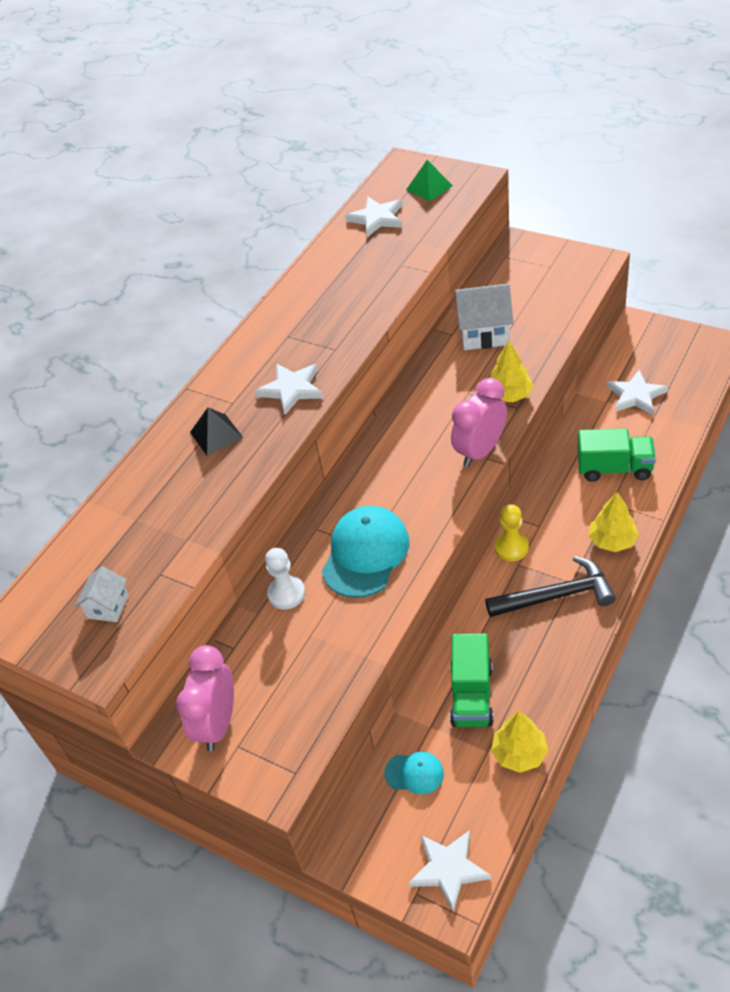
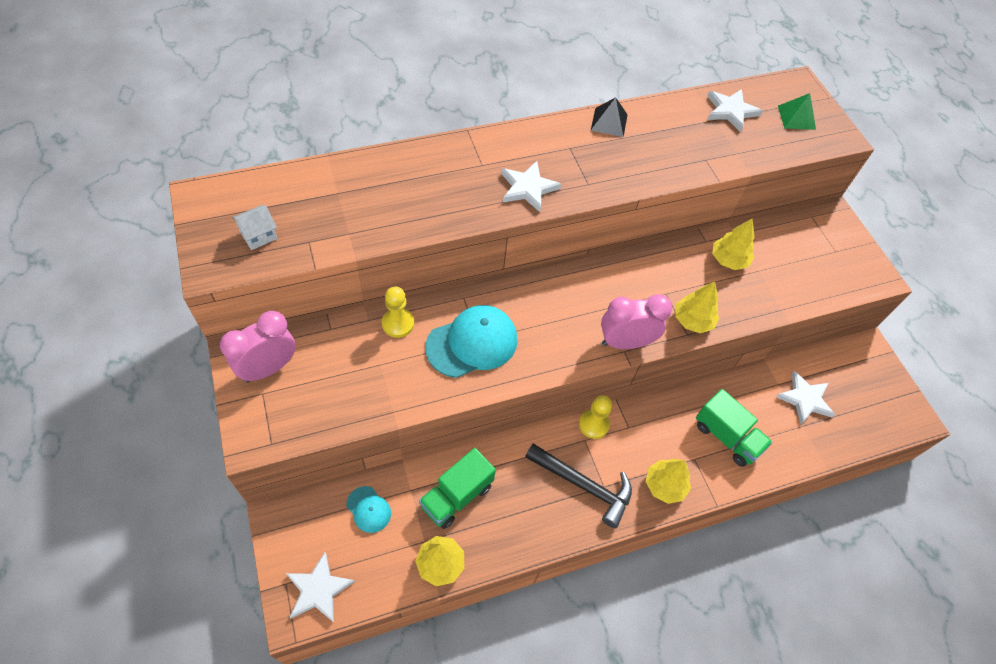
camera: 30 degrees right, 10 degrees up
black pyramid [190,408,243,456] -> black pyramid moved to [591,97,628,137]
white pawn [265,548,305,609] -> yellow pawn [382,287,414,338]
white house [454,284,514,350] -> yellow tree [712,218,755,270]

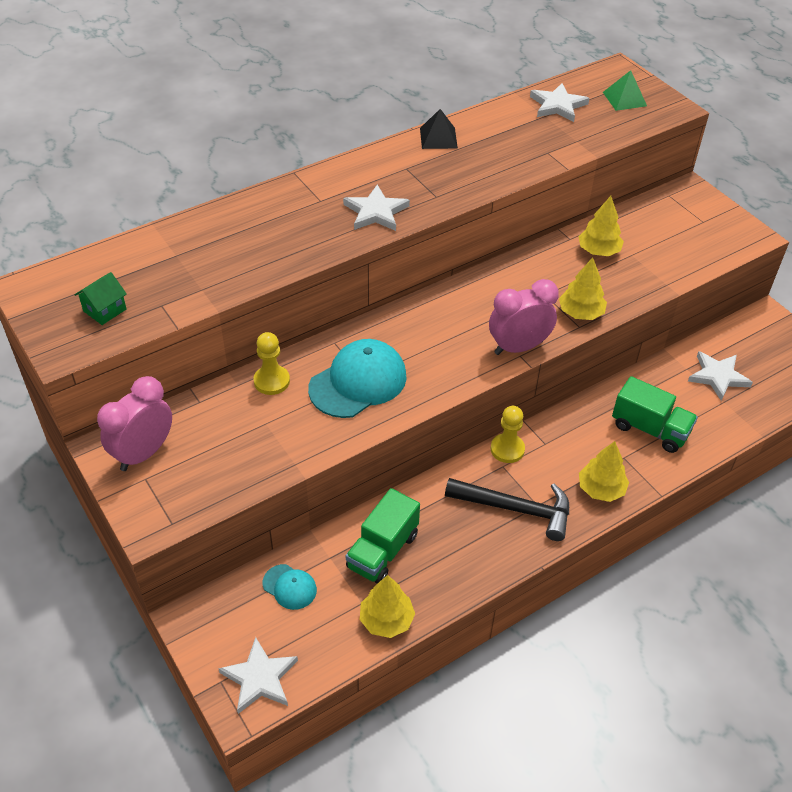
camera: 10 degrees left, 10 degrees down
white house [232,205,278,250] -> green house [74,272,127,325]

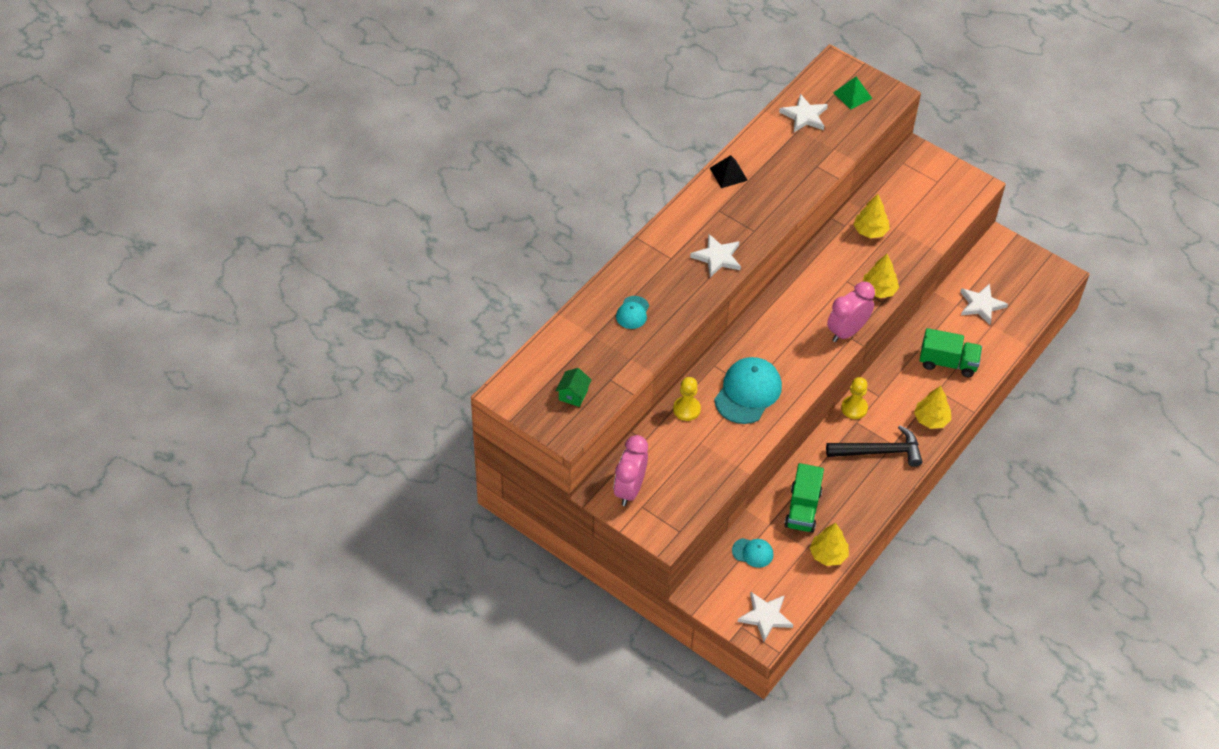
camera: 20 degrees left, 5 degrees up
none -> turquoise cap [616,296,649,329]

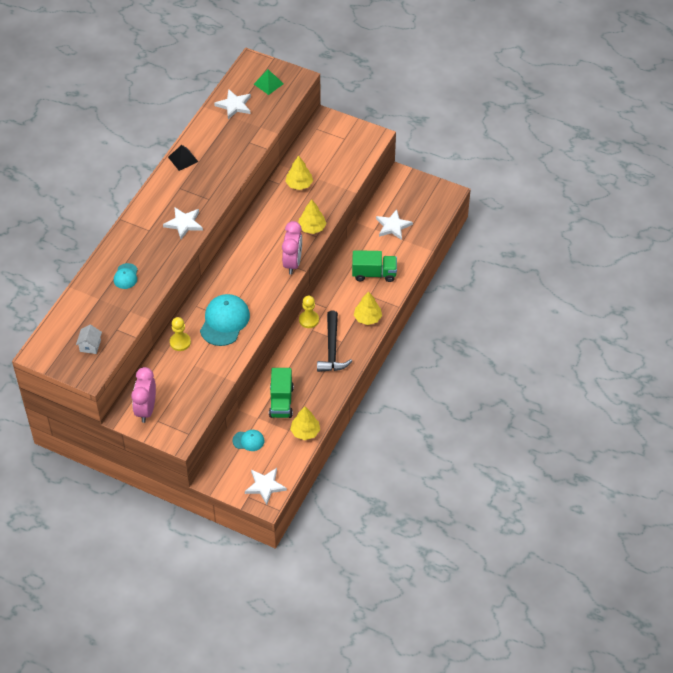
camera: 10 degrees left, 0 degrees up
green house [556,368,592,407] -> white house [76,325,102,354]
black hammer [826,426,922,467] -> black hammer turned 105 degrees clockwise [317,311,352,372]
pink clock [827,282,875,342] -> pink clock turned 150 degrees clockwise [282,221,302,275]

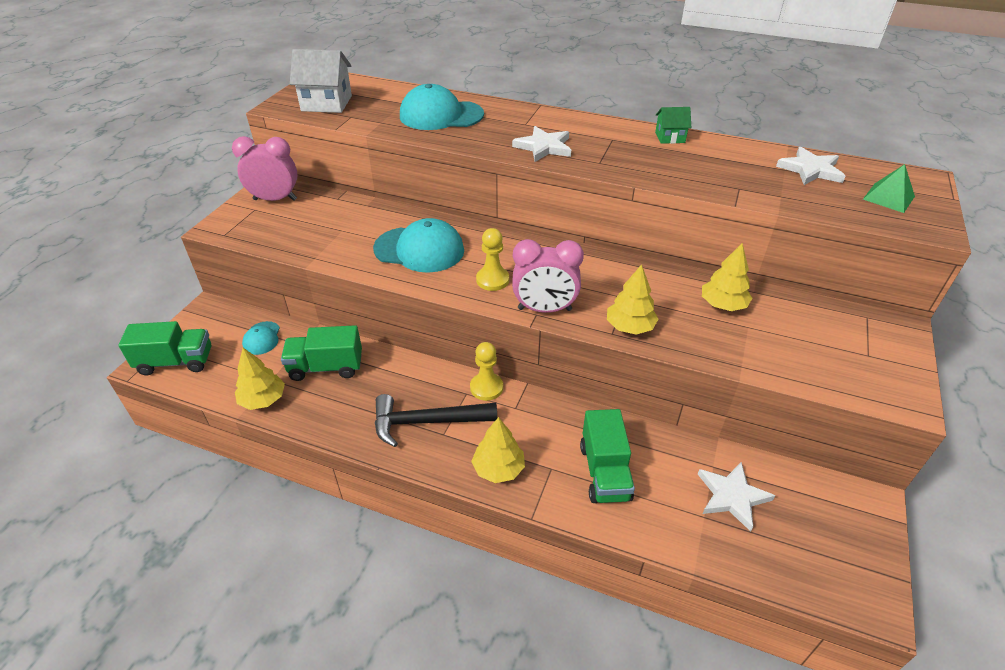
camera: 85 degrees right, 10 degrees down
white house [76,325,102,354] -> white house [290,49,352,113], size x1.80
turquoise cap [114,263,138,289] -> turquoise cap [400,84,484,130], size x1.94
black pyramid [168,145,198,171] -> green house [655,107,691,144]
yellow pawn [170,317,191,351] -> yellow pawn moved to [476,228,509,291]
white star [245,468,287,505] -> green truck [118,321,211,375]

